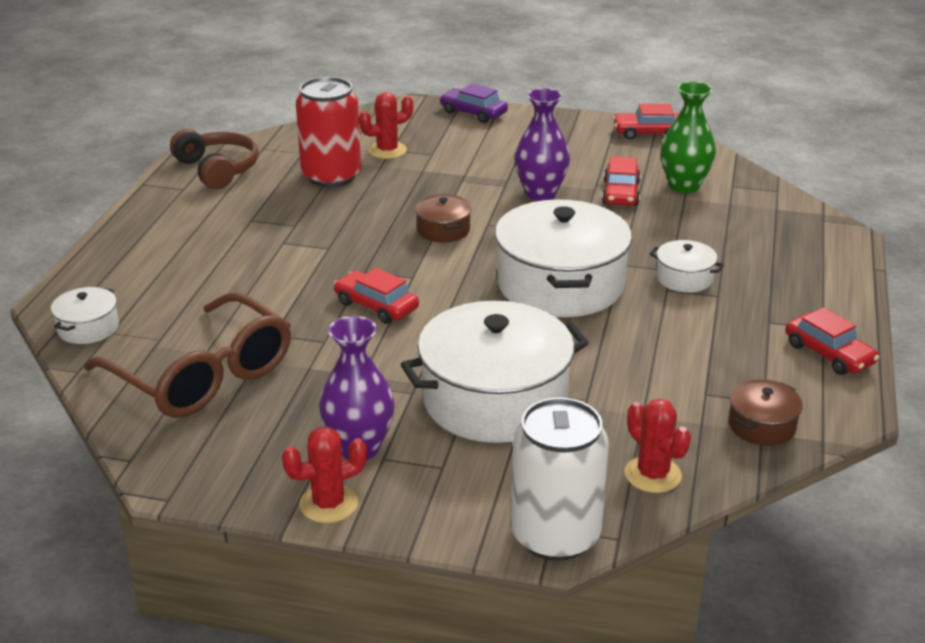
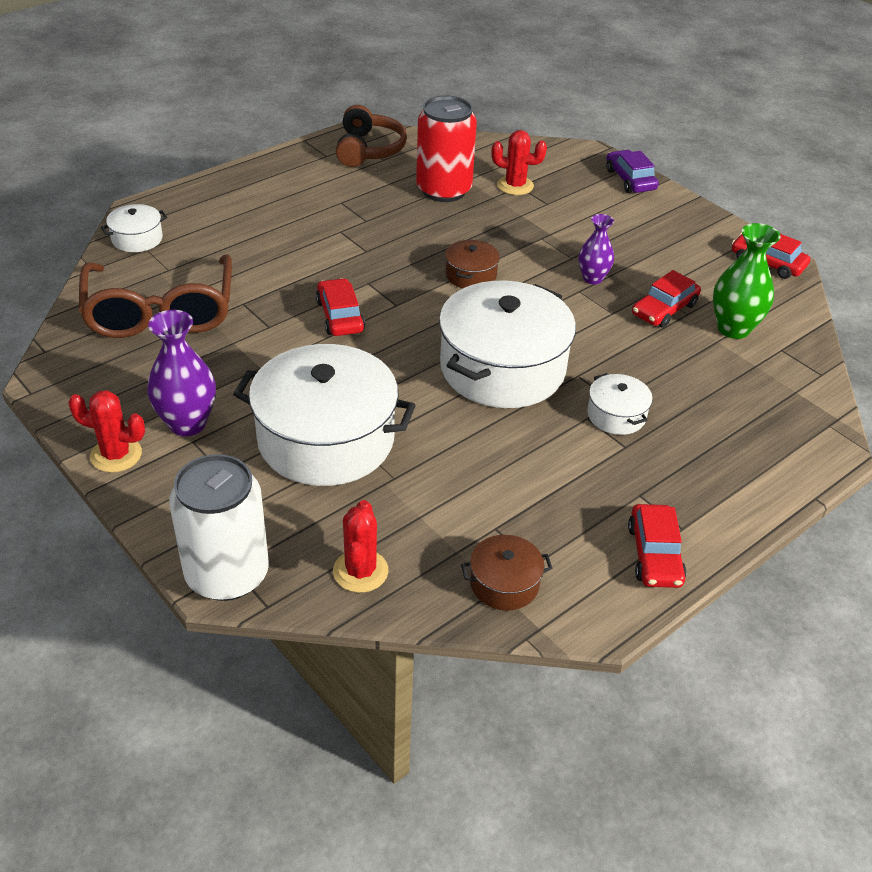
camera: 35 degrees right, 10 degrees up
purple vase [515,88,570,201] -> purple vase [579,214,614,285], size x0.64

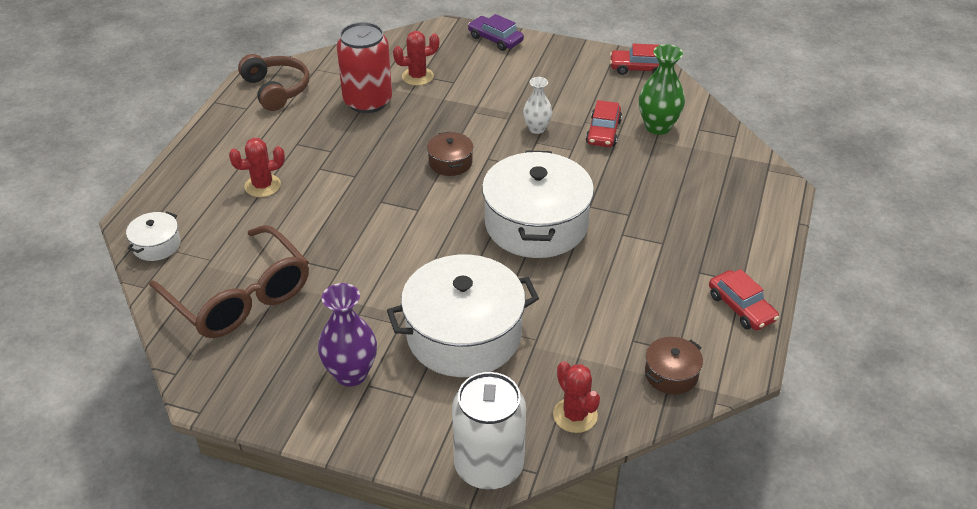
camera: 30 degrees left, 0 degrees up
red cactus [68,390,145,473] -> red cactus moved to [229,138,285,197]
red car [316,278,365,336] -> none
purple vase [579,214,614,285] -> white vase [523,77,552,134]
white pot [587,373,653,435] -> none

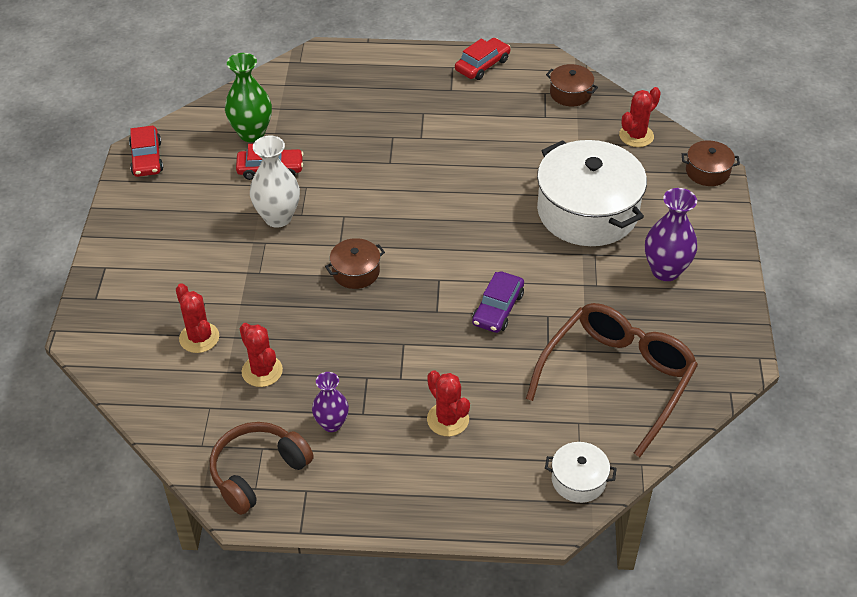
camera: 105 degrees left, 5 degrees up
red can [337,22,392,113] -> red cactus [240,323,283,387]
white can [452,372,526,490] -> brown pot [682,140,740,186]
purple car [468,14,524,51] -> purple car moved to [472,271,524,333]
white pot [482,150,594,258] -> none
white vase [523,77,552,134] -> white vase [250,135,300,228], size x1.56
none -> purple vase [312,372,349,432]

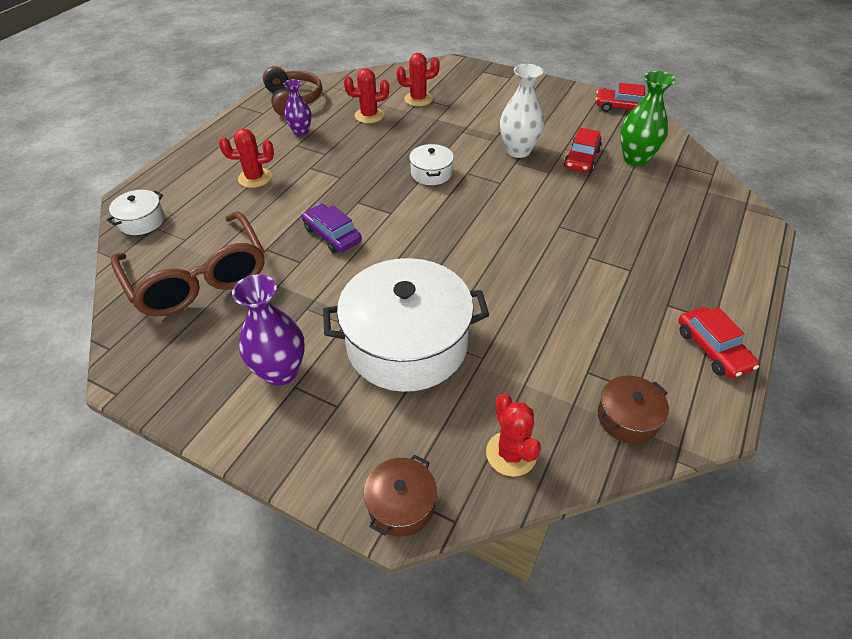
camera: 115 degrees right, 0 degrees up
brown pot [325,238,385,289] -> white pot [409,144,454,185]

